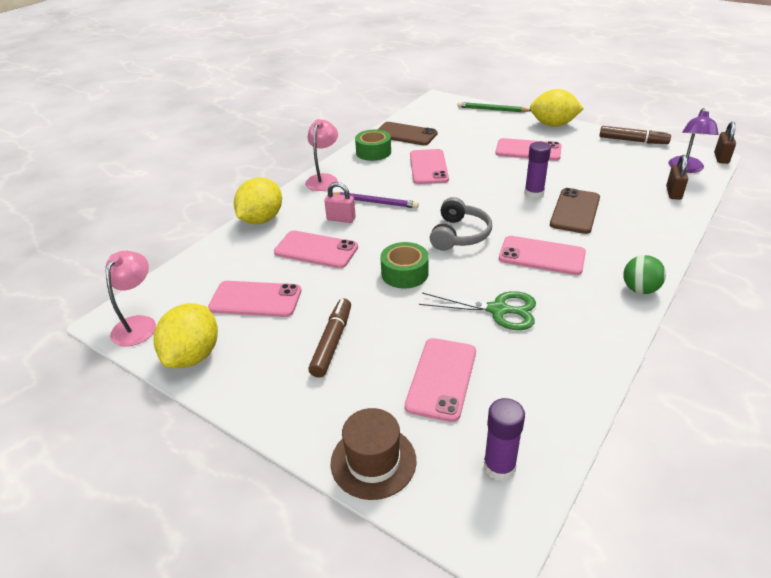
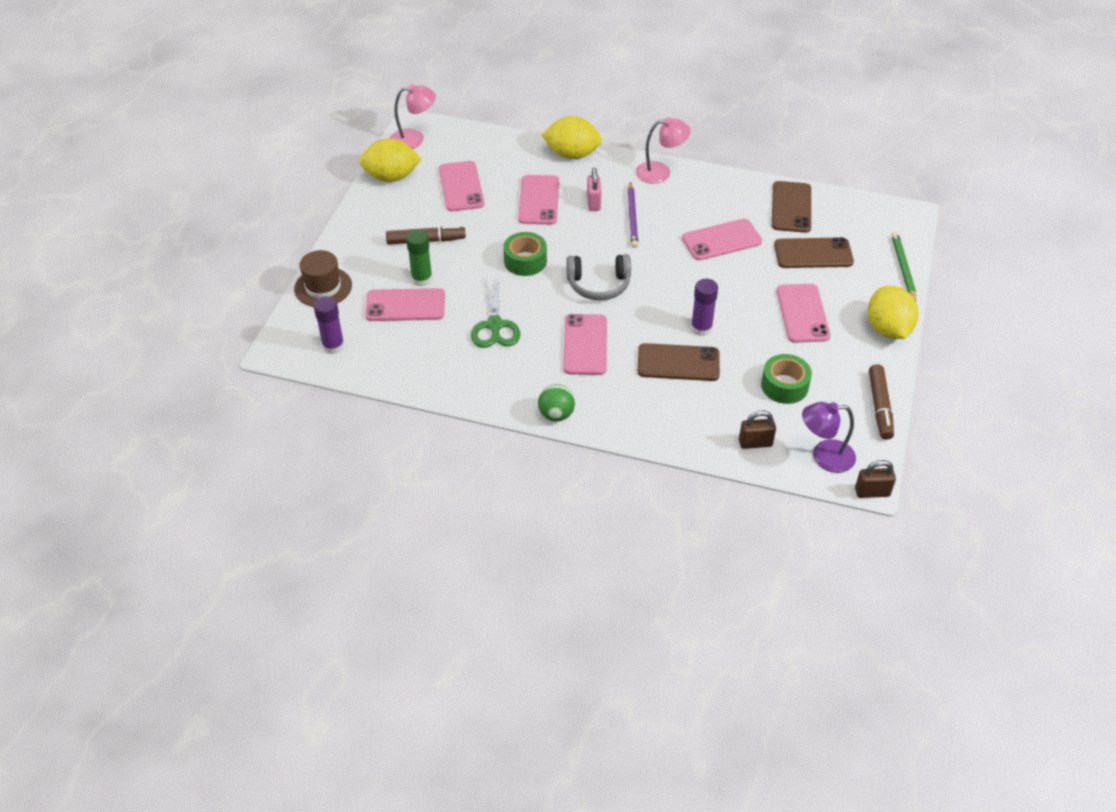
camera: 70 degrees right, 10 degrees up
green tape [355,129,391,161] -> green tape moved to [761,354,812,404]
none -> green glue stick [406,230,432,286]
none -> brown phone [774,237,854,268]

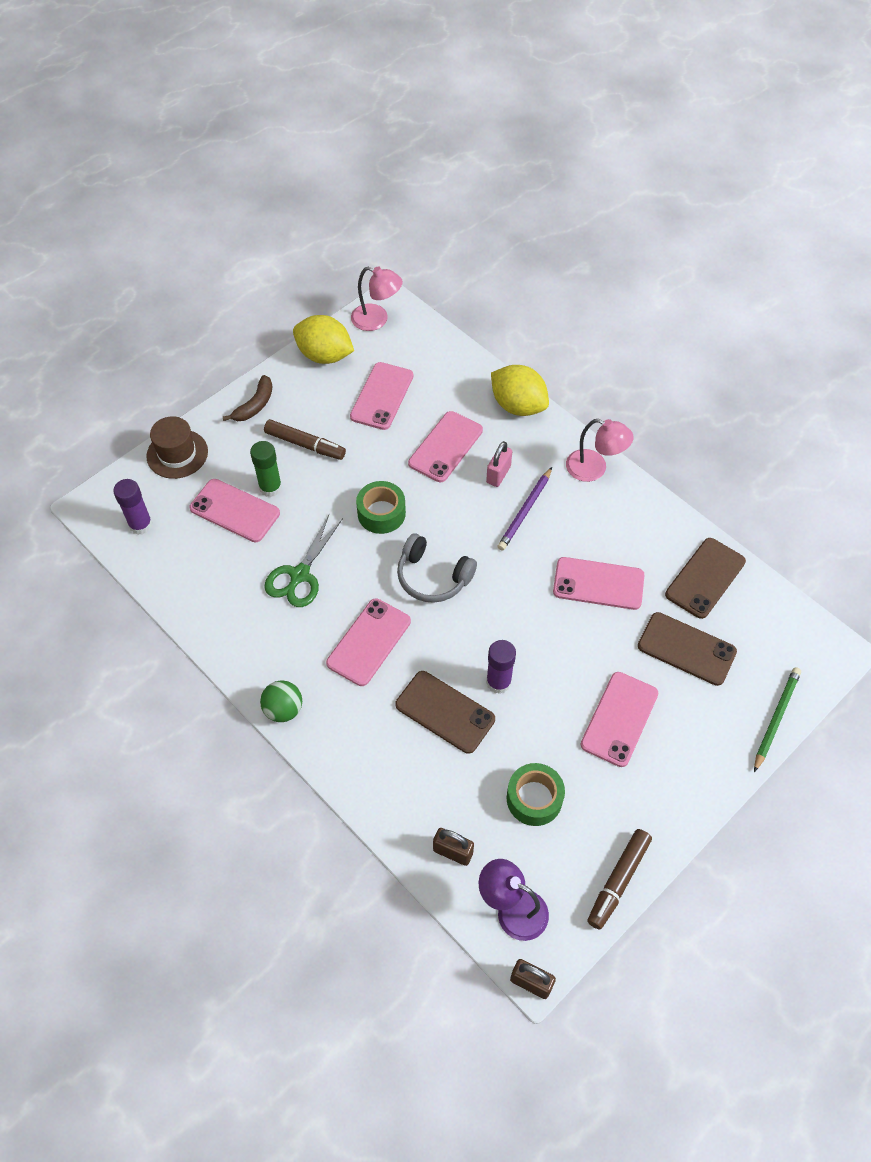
camera: 30 degrees right, 10 degrees up
yellow lemon [868,286,919,339] -> none
none -> brown banana [223,375,273,421]

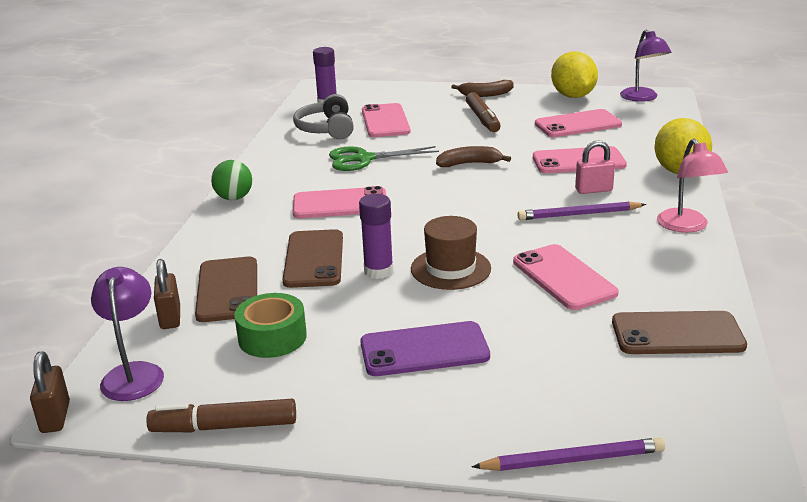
camera: 55 degrees right, 30 degrees down
brown hat [146,416,208,479] -> brown hat moved to [411,216,491,290]
green glue stick [250,441,282,497] -> none
pink lamp [351,267,403,331] -> purple lamp [620,30,671,102]
green tape [356,481,406,534] -> brown banana [436,146,511,167]
grey headphones [397,533,477,603] -> grey headphones moved to [293,94,354,139]
pink phone [581,672,658,767] -> purple phone [360,321,490,376]
brown phone [638,612,737,686] -> brown phone moved to [195,257,257,322]
green pencil [754,667,801,772] -> purple pencil [472,438,665,471]

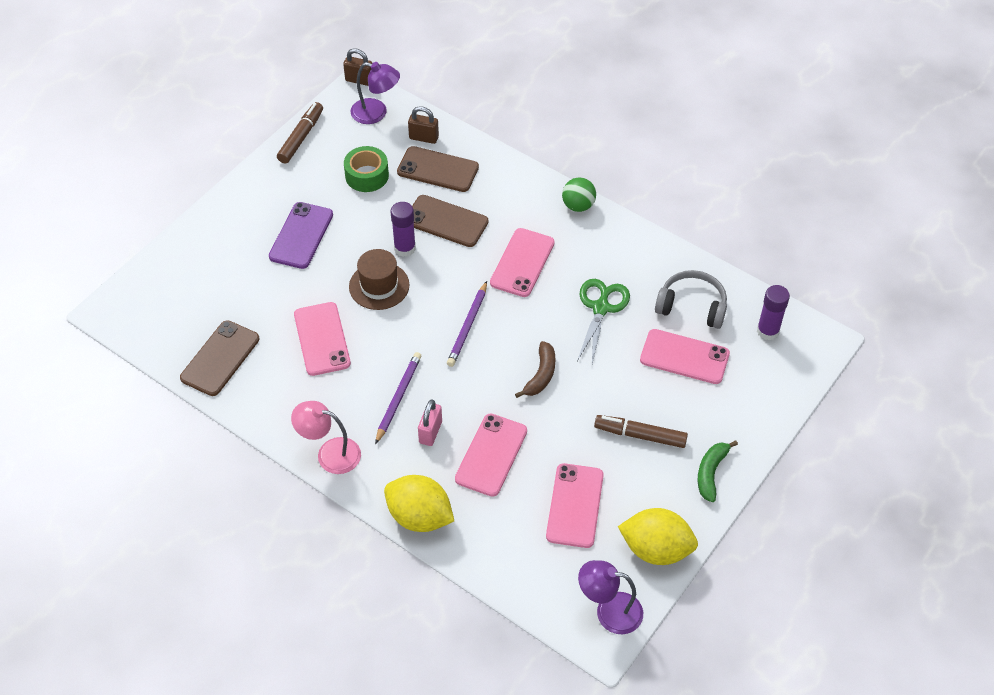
camera: 115 degrees right, 25 degrees up
brown banana [451,80,514,97] -> green banana [698,441,738,502]
purple pencil [472,438,665,471] -> purple pencil moved to [447,281,487,367]
pink phone [513,244,618,310] -> pink phone turned 75 degrees clockwise [294,302,351,376]

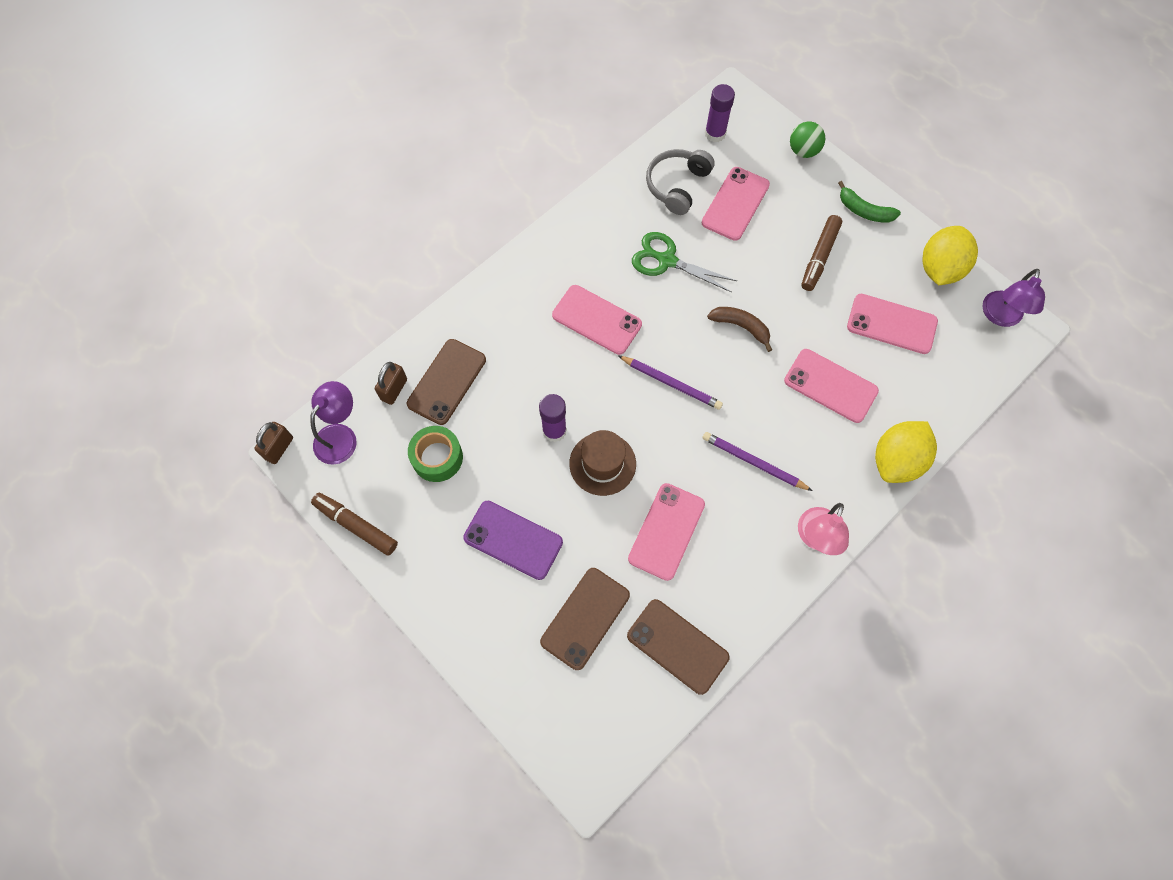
camera: 80 degrees left, 15 degrees up
pink phone [294,302,351,376] -> pink phone turned 60 degrees counterclockwise [628,483,705,581]
brown phone [412,195,488,247] -> brown phone moved to [540,568,630,670]
pink padlock [418,400,442,446] -> none
green ball [562,177,596,212] -> green ball moved to [790,122,825,158]

